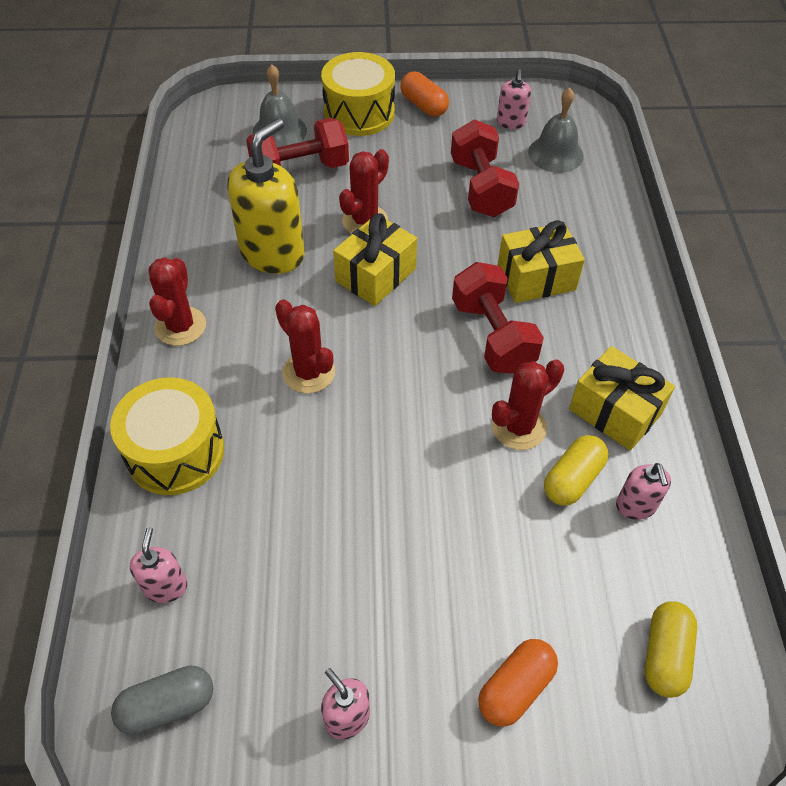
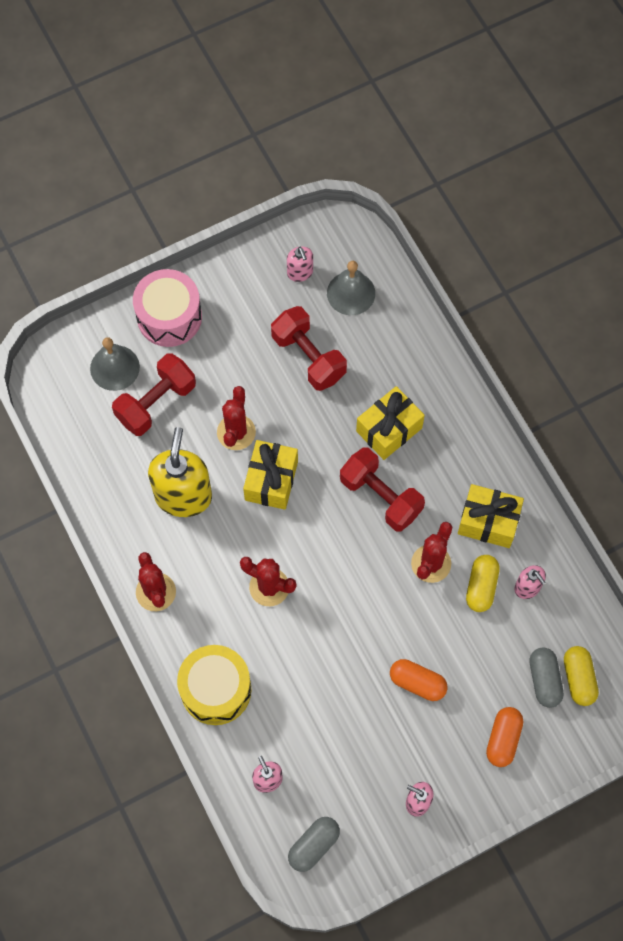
camera: 25 degrees left, 15 degrees up
yellow drum [321,52,395,136] -> pink drum [133,269,202,347]
orange capsule [400,72,449,117] -> orange capsule moved to [390,659,448,701]
none -> grey capsule [529,647,564,708]

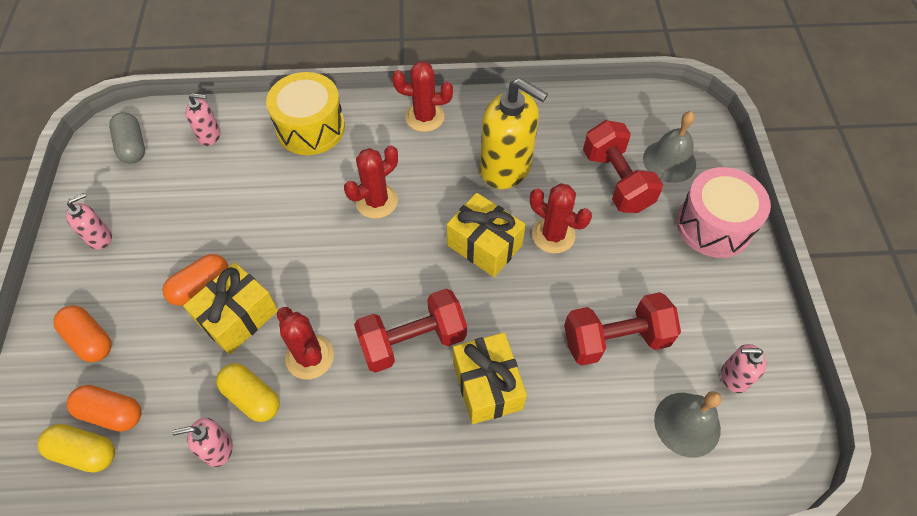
camera: 115 degrees right, 10 degrees down
yellow gift [458,484,524,548] -> yellow gift moved to [183,262,278,354]
grey capsule [529,647,564,708] -> orange capsule [67,385,142,432]

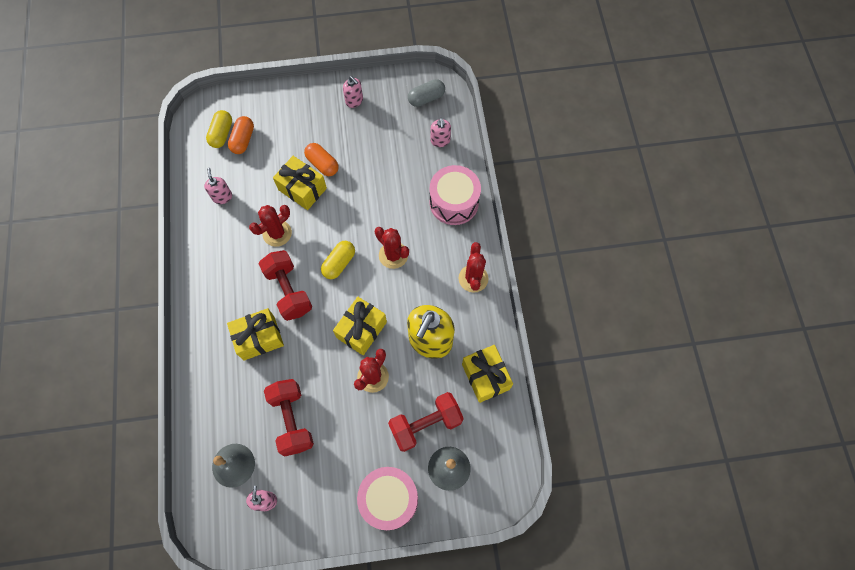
camera: 85 degrees right, 10 degrees up
orange capsule [53,305,112,362] -> none
yellow capsule [216,363,280,422] -> yellow capsule moved to [321,241,355,279]
yellow drum [266,72,345,155] -> pink drum [429,165,481,225]
none -> yellow gift [462,345,513,403]

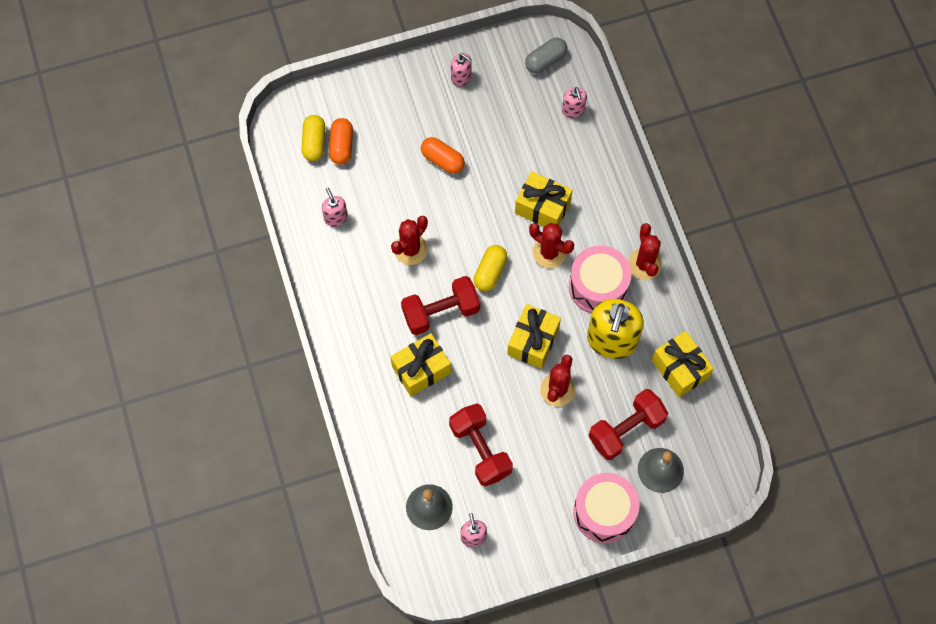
camera: 10 degrees left, 0 degrees up
red dumbbell [259,250,312,321] -> red dumbbell turned 75 degrees counterclockwise [401,276,480,335]
yellow gift [273,156,327,210] -> yellow gift moved to [515,171,573,226]
pink drum [429,165,481,225] -> pink drum moved to [569,245,631,314]

